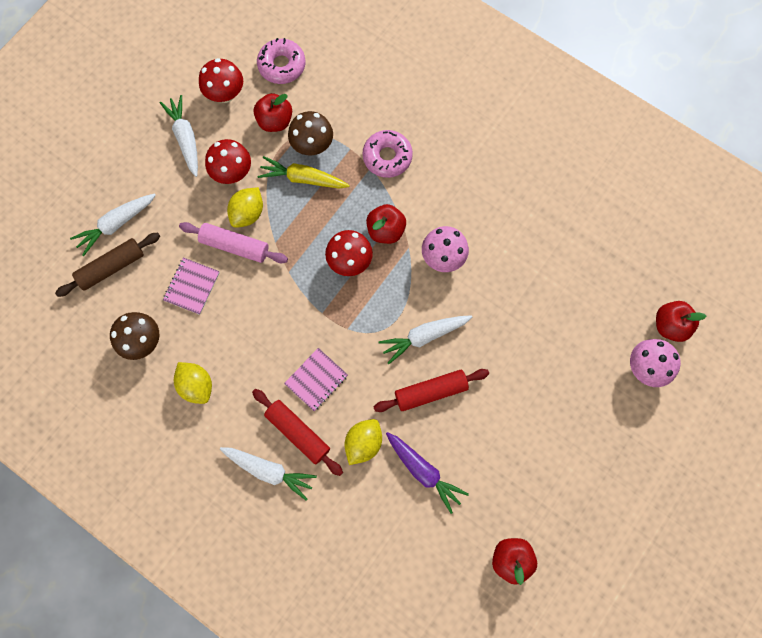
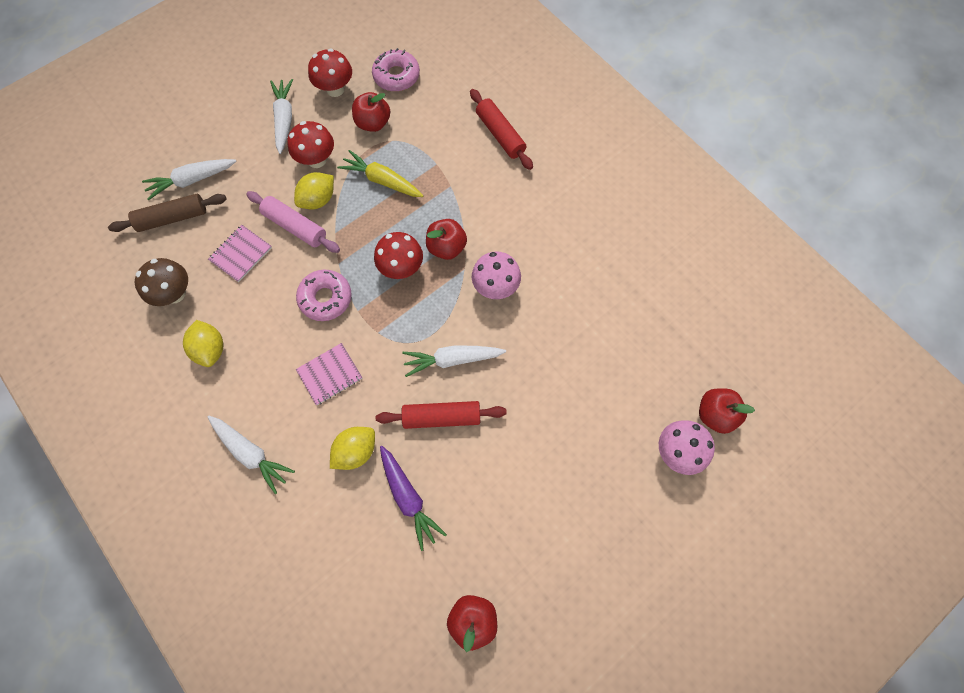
camera: 15 degrees right, 5 degrees down
red rolling pin [252,389,343,476] -> red rolling pin moved to [470,89,533,170]
brown mushroom [288,111,333,156] -> none
pink donut [363,130,413,178] -> pink donut moved to [296,269,352,321]

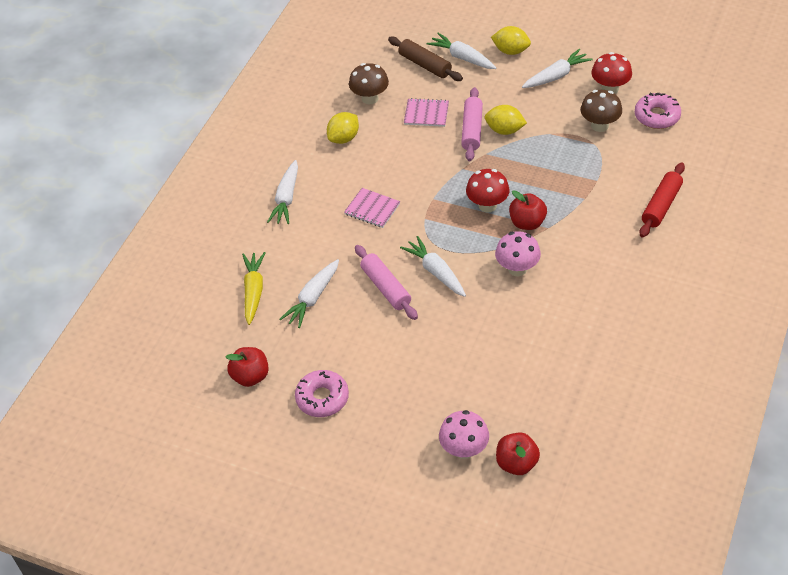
camera: 65 degrees right, 20 degrees down
red mushroom [287,121,334,168] -> none
pink donut [296,269,352,321] -> pink donut moved to [295,370,349,417]
yellow lemon [330,427,375,470] -> yellow lemon moved to [491,26,531,55]
yellow carrot [337,150,424,197] -> yellow carrot moved to [242,252,265,325]
red apple [352,92,390,132] -> brown mushroom [581,90,622,132]
red rolling pin [376,401,507,429] -> pink rolling pin [355,245,418,320]
purple carrot [380,446,447,551] -> white carrot [280,259,339,328]

